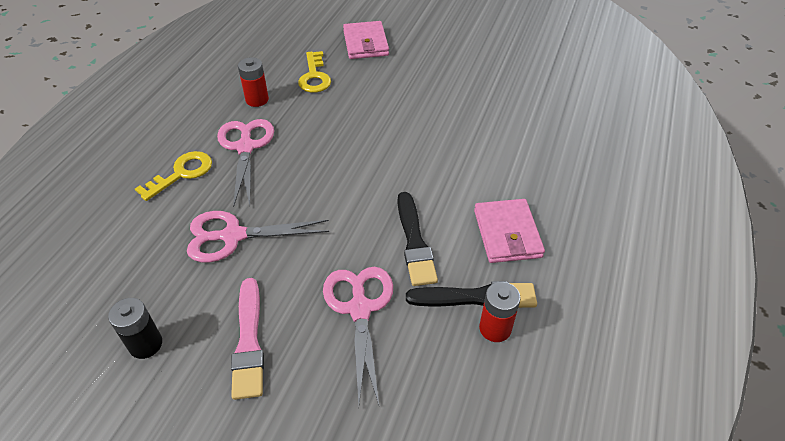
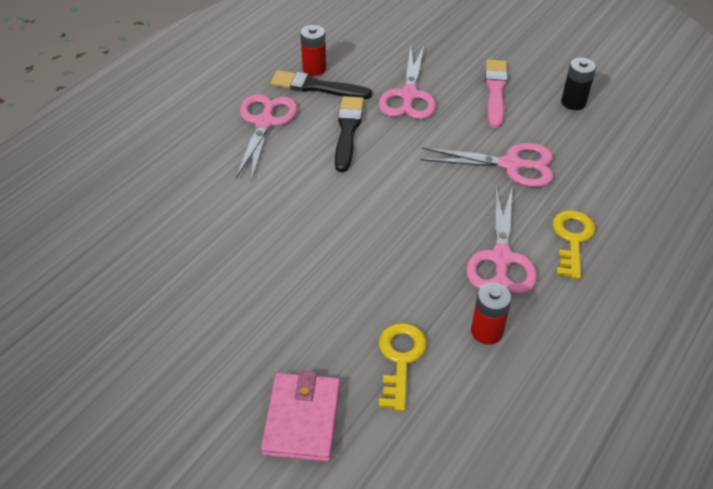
camera: 165 degrees left, 0 degrees up
yellow key [135,151,212,201] -> yellow key turned 135 degrees clockwise [552,210,595,279]
pink wallet [474,199,545,263] -> pink scissors [235,94,298,182]

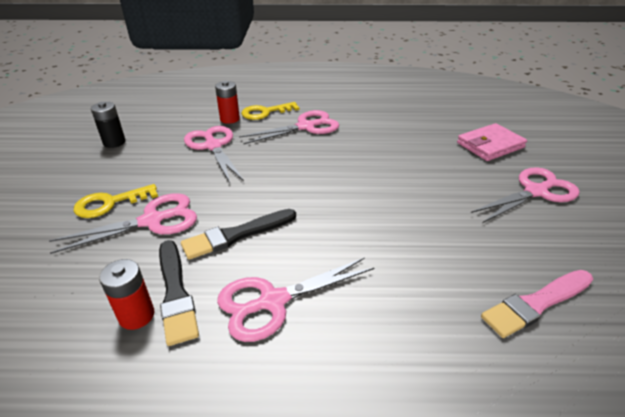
camera: 125 degrees left, 10 degrees down
yellow key [379,323,427,411] -> yellow key moved to [74,184,158,218]
red battery [471,283,512,345] -> red battery moved to [215,81,240,124]
pink brush [485,59,508,128] -> pink brush moved to [481,270,593,338]
none -> pink scissors [471,167,580,223]

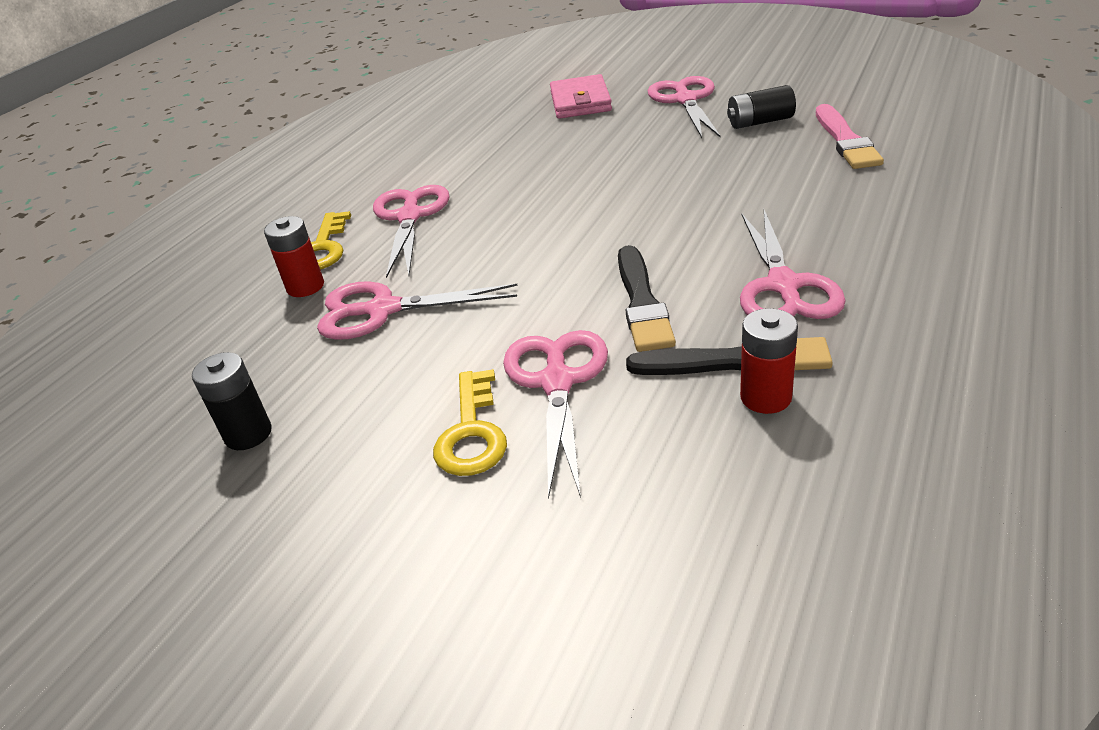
camera: 60 degrees left, 0 degrees up
none -> black battery [727,85,796,129]

